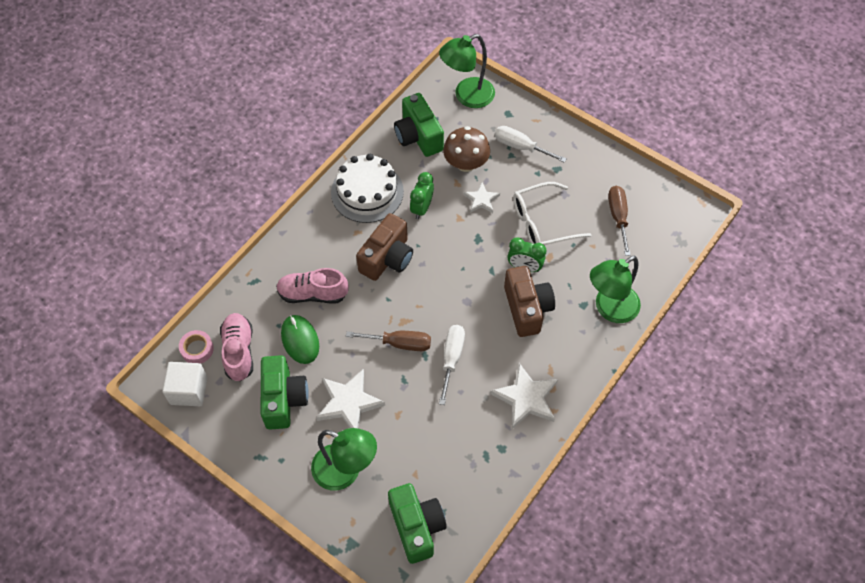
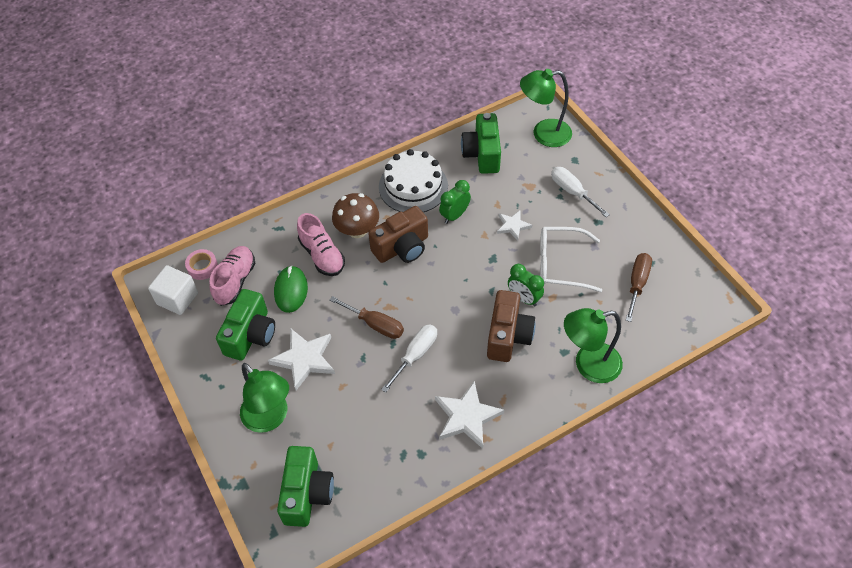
camera: 25 degrees right, 5 degrees down
pink shoe [276,268,349,303] -> pink shoe turned 150 degrees counterclockwise [297,213,345,276]
brown mushroom [443,126,490,172] -> brown mushroom moved to [332,193,379,238]

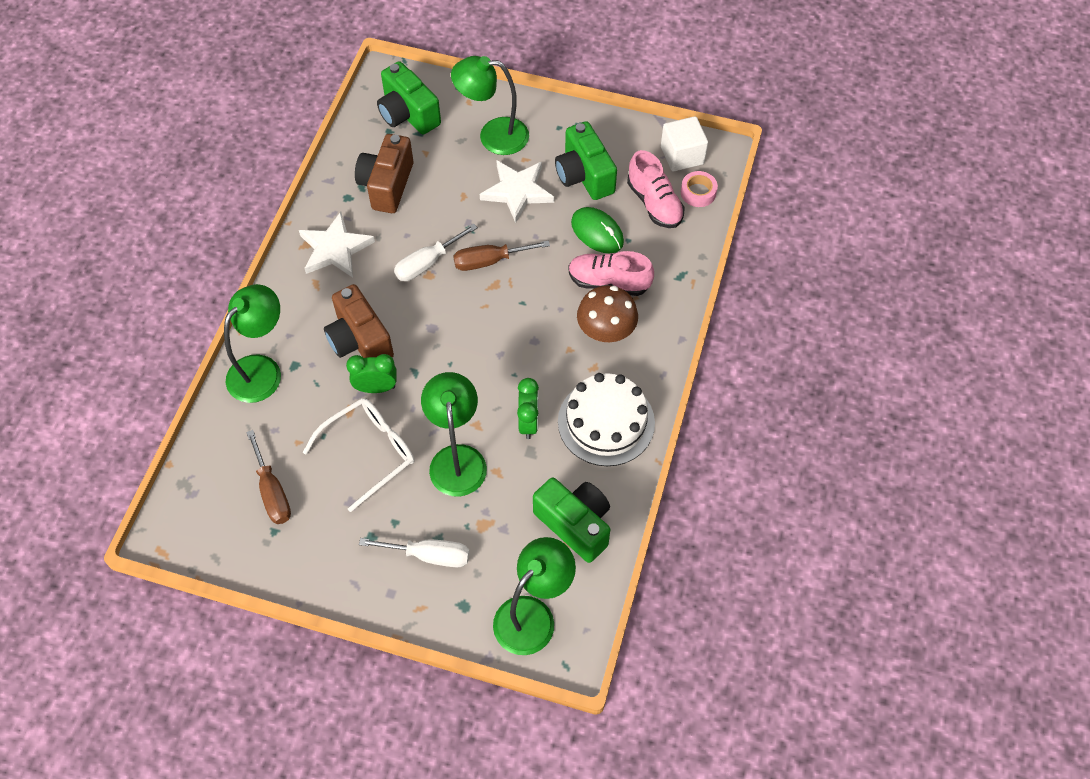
camera: 135 degrees right, 5 degrees up
brown camera [368,206,428,263] -> brown camera moved to [355,134,413,213]
white screwdriver [381,325,437,393] -> white screwdriver turned 60 degrees clockwise [394,224,478,281]
white star [497,210,532,241] -> green lamp [421,372,487,496]

